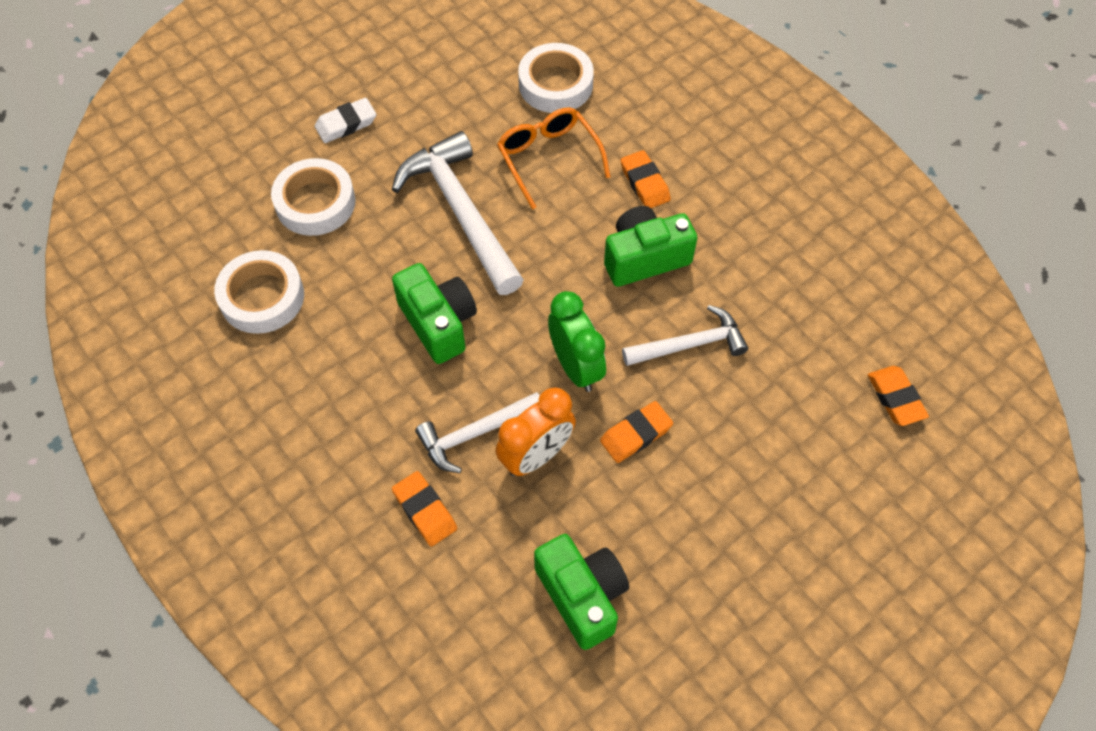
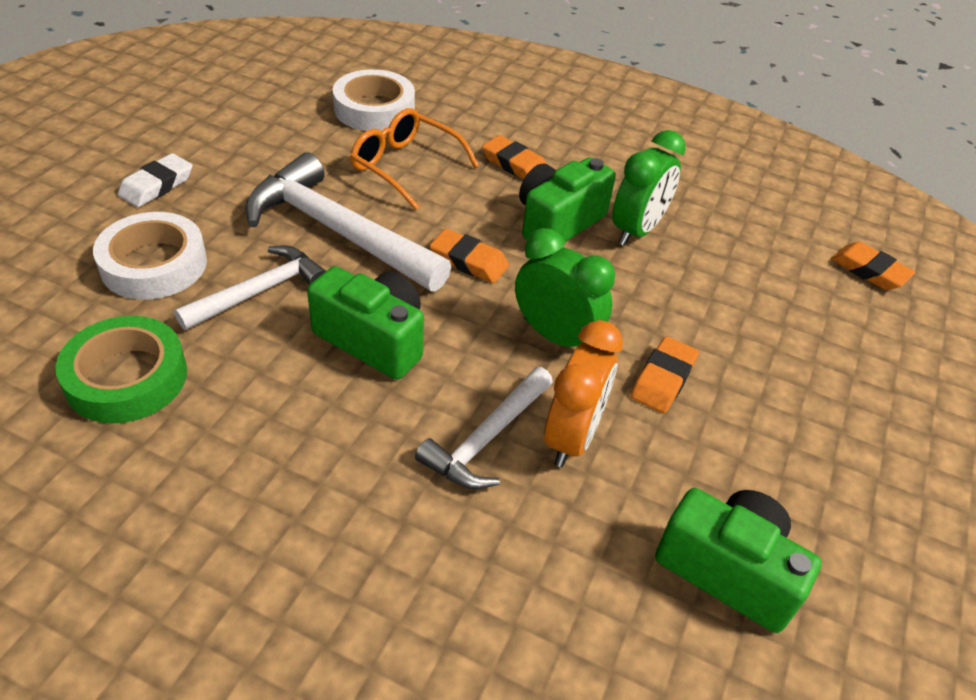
camera: 30 degrees left, 15 degrees down
white tape [214,250,304,334] -> green tape [56,316,187,423]
orange eraser [392,471,457,546] -> orange eraser moved to [430,229,509,283]
white hammer [622,305,748,366] -> white hammer moved to [174,245,326,330]
none -> green clock [612,130,686,246]

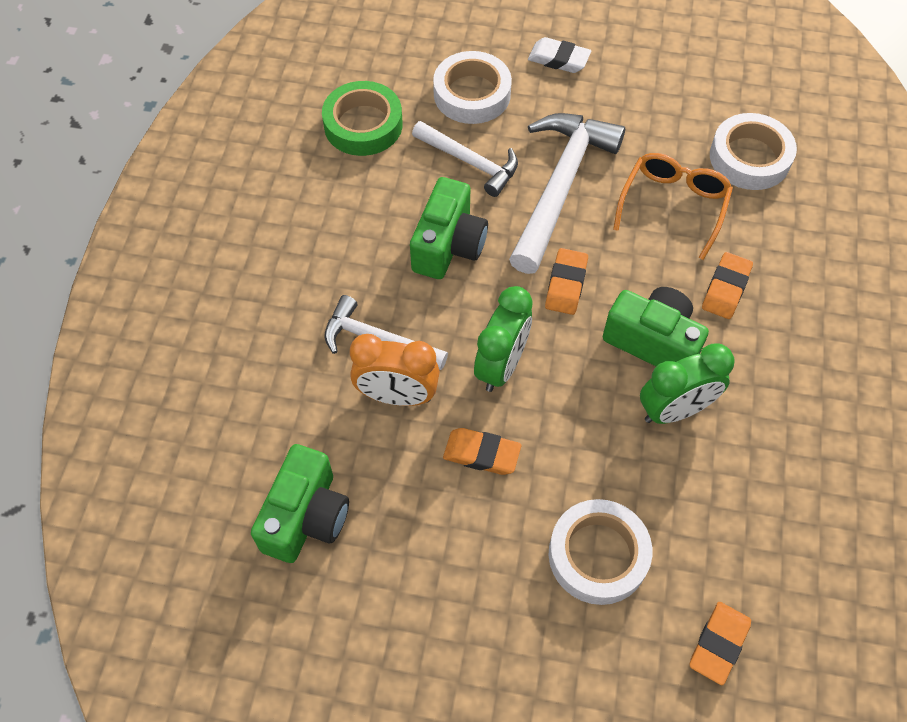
camera: 80 degrees right, 15 degrees up
green clock [612,130,686,246] -> green clock turned 45 degrees counterclockwise [640,343,735,424]
none -> white tape [549,499,652,605]

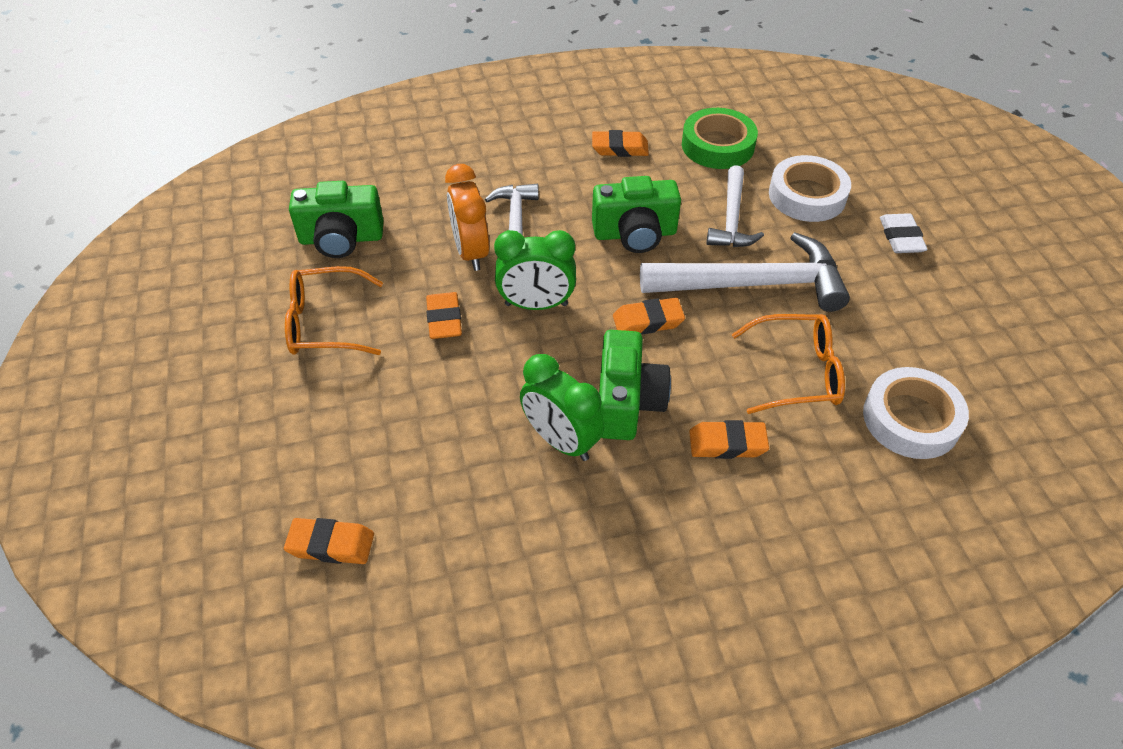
camera: 65 degrees right, 10 degrees down
white tape [549,499,652,605] -> none
none -> orange glasses [285,266,383,355]
none -> orange eraser [592,130,649,157]

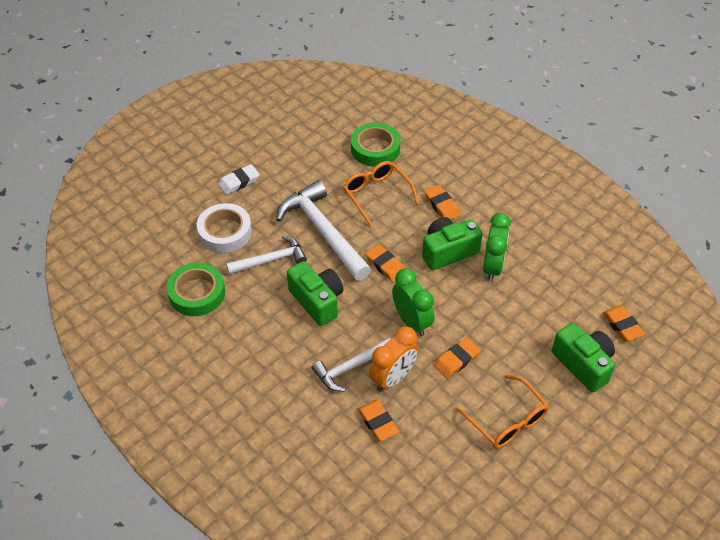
camera: 120 degrees left, 0 degrees up
green camera [289,181,383,258] -> green camera moved to [552,323,615,392]
orange eraser [592,130,649,157] -> orange eraser moved to [357,400,399,441]
white tape [863,367,969,459] -> green tape [351,122,401,167]

